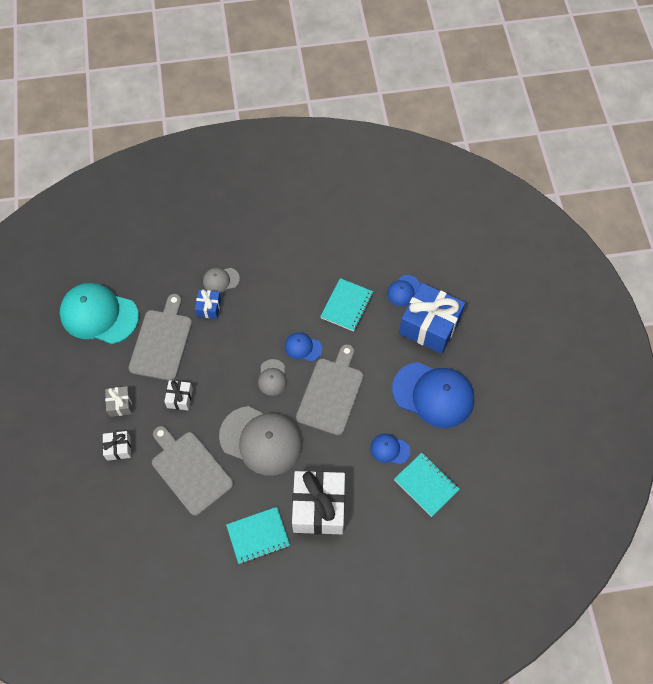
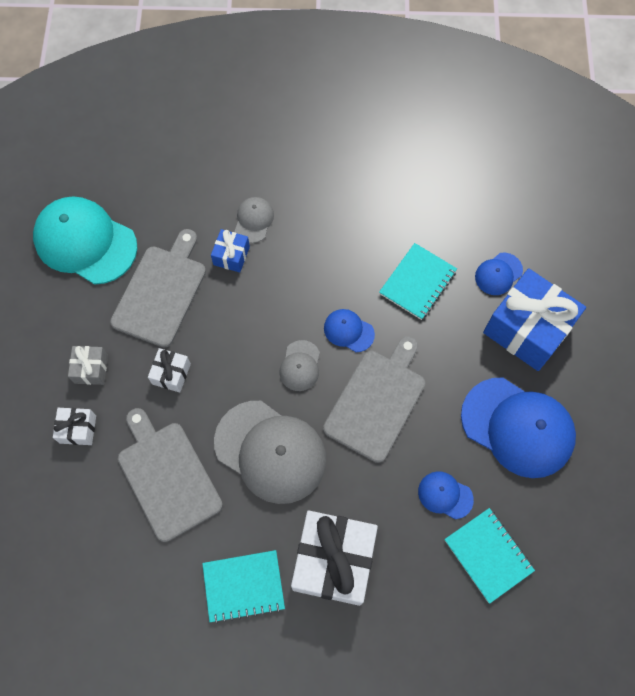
camera: 10 degrees right, 5 degrees up
grey cap [203,268,240,293] -> grey cap turned 105 degrees clockwise [235,197,274,243]

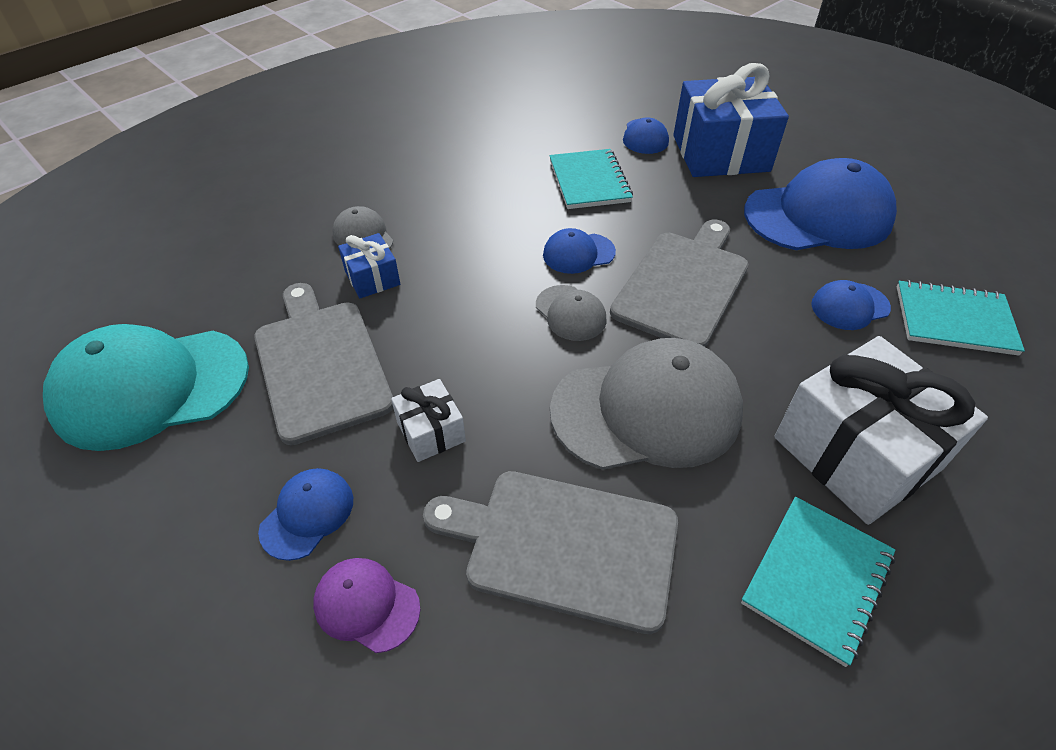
camera: 45 degrees left, 20 degrees down
white gift [53,408,96,445] -> purple cap [313,558,420,653]
grey gift [68,346,108,385] -> blue cap [258,468,353,561]
grey cutting board [323,336,425,463] -> grey cutting board turned 45 degrees clockwise [610,219,748,347]

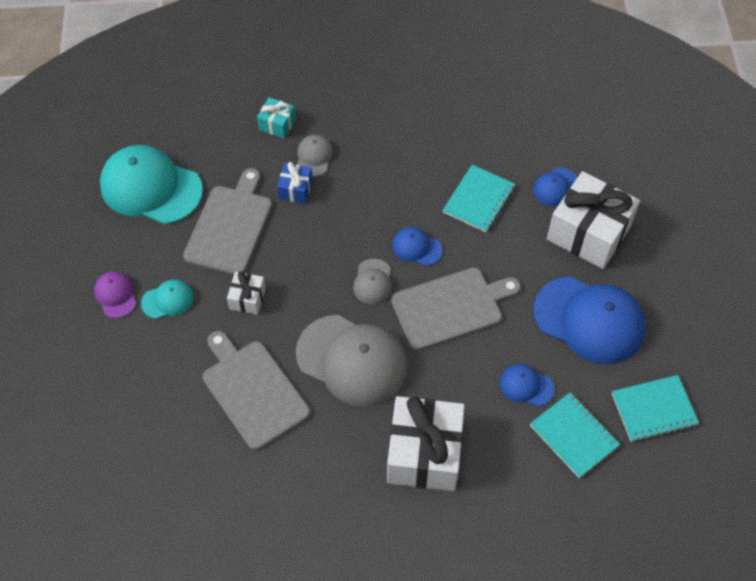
camera: 40 degrees right, 10 degrees up
blue cap [258,468,353,561] -> turquoise cap [141,279,194,319]
purple cap [313,558,420,653] -> purple cap moved to [94,271,136,318]
blue gift [673,63,789,177] -> white gift [547,171,640,269]
turquoise notebook [741,497,895,667] -> turquoise notebook moved to [612,375,699,442]
none -> turquoise gift [257,97,296,139]

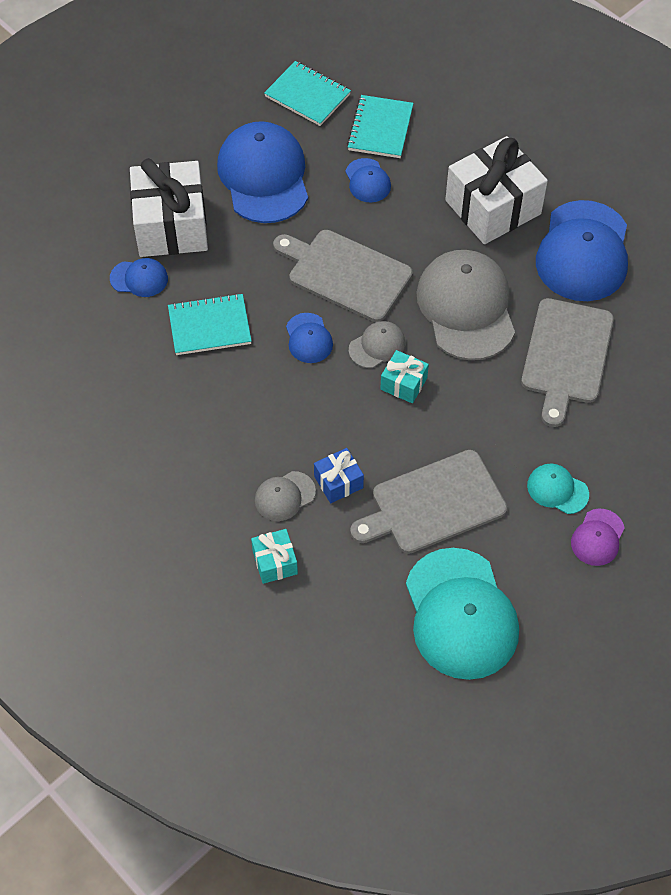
camera: 130 degrees left, 0 degrees up
white gift [227,271,266,315] -> none
none -> turquoise gift [380,350,429,403]
none -> blue cap [536,200,628,301]

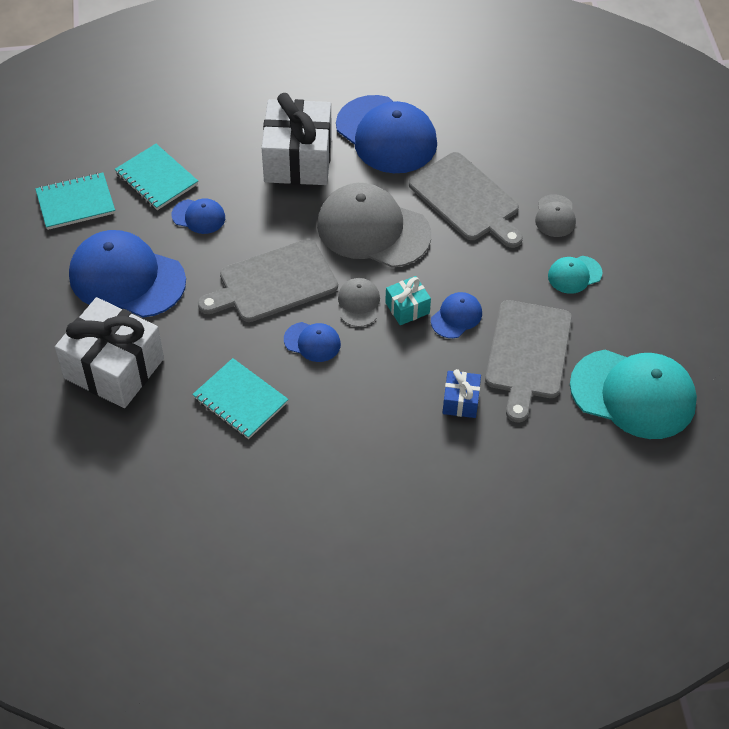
camera: 55 degrees left, 5 degrees down
blue cap [110,258,168,297] -> blue cap moved to [431,292,482,338]
turquoise notebook [168,293,252,355] -> turquoise notebook turned 75 degrees counterclockwise [192,358,289,439]
turquoise gift [251,529,298,584] -> none
grey cap [255,471,316,521] -> grey cap moved to [535,194,576,237]
purple cap [571,509,625,566] -> none

